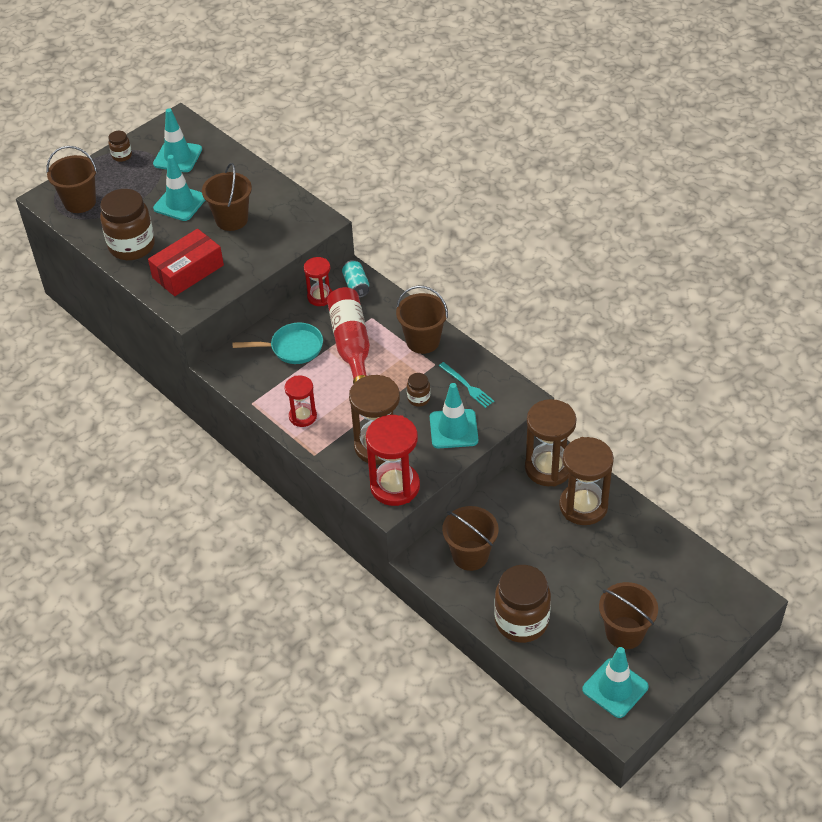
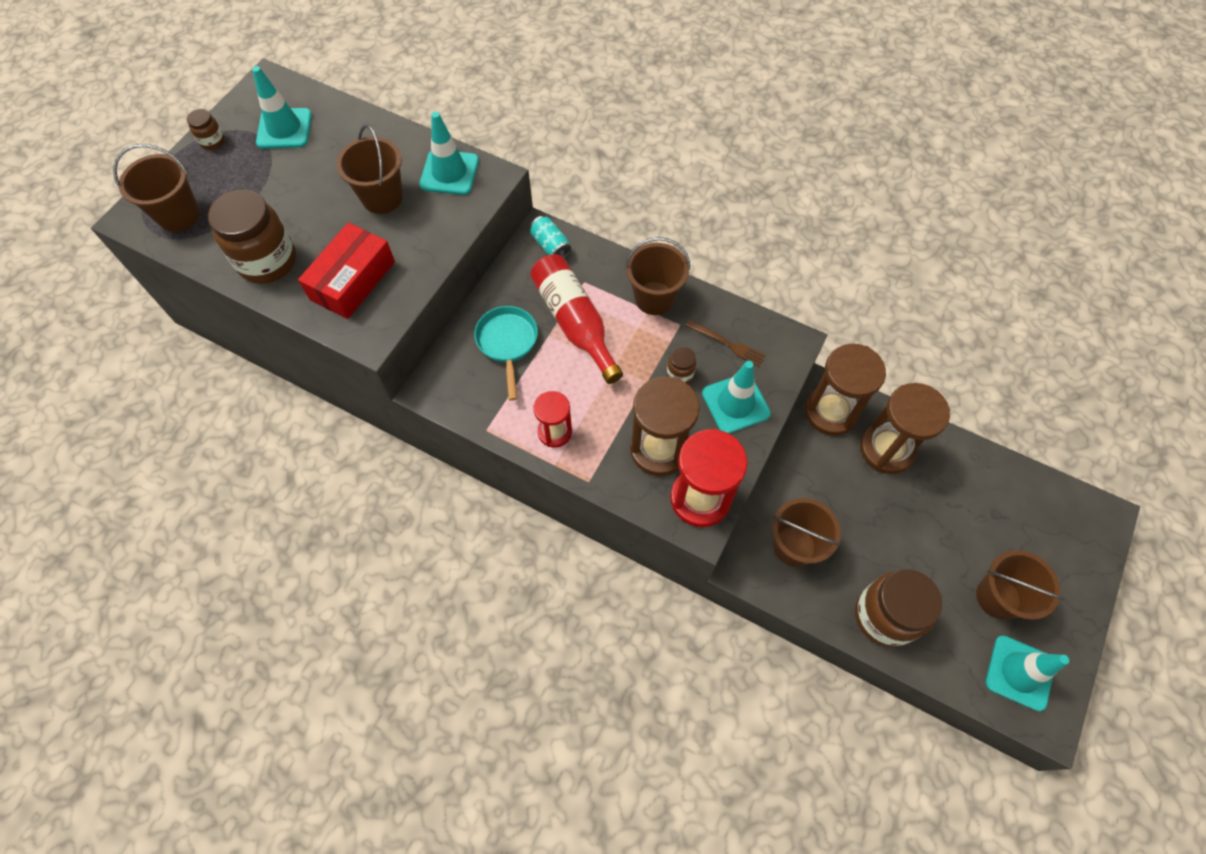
camera: 20 degrees left, 15 degrees up
turquoise traffic cone [153,155,205,221] -> turquoise traffic cone moved to [419,112,479,195]
turquoise pan [233,323,323,364] -> turquoise pan turned 75 degrees counterclockwise [474,306,538,401]
red hourglass [304,257,332,306] -> none
turquoise fork [439,362,494,408] -> brown fork [686,320,766,367]

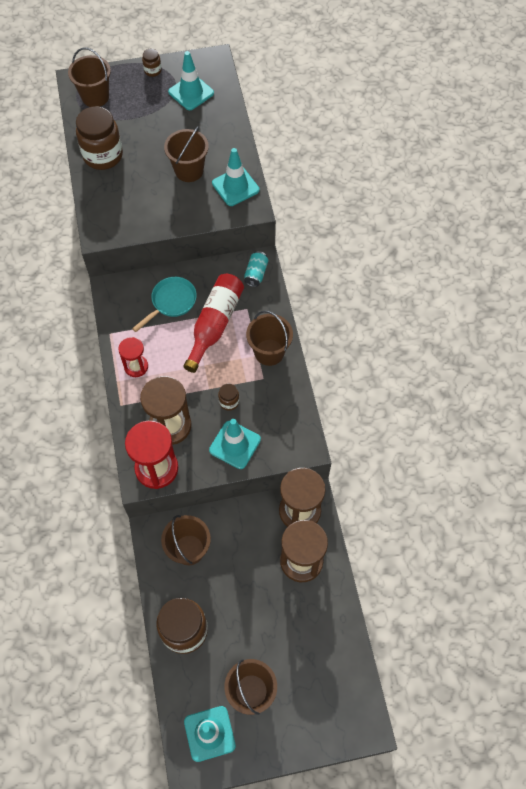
camera: 50 degrees right, 0 degrees up
red box [298,222,395,319] -> none
brown fork [686,320,766,367] -> none

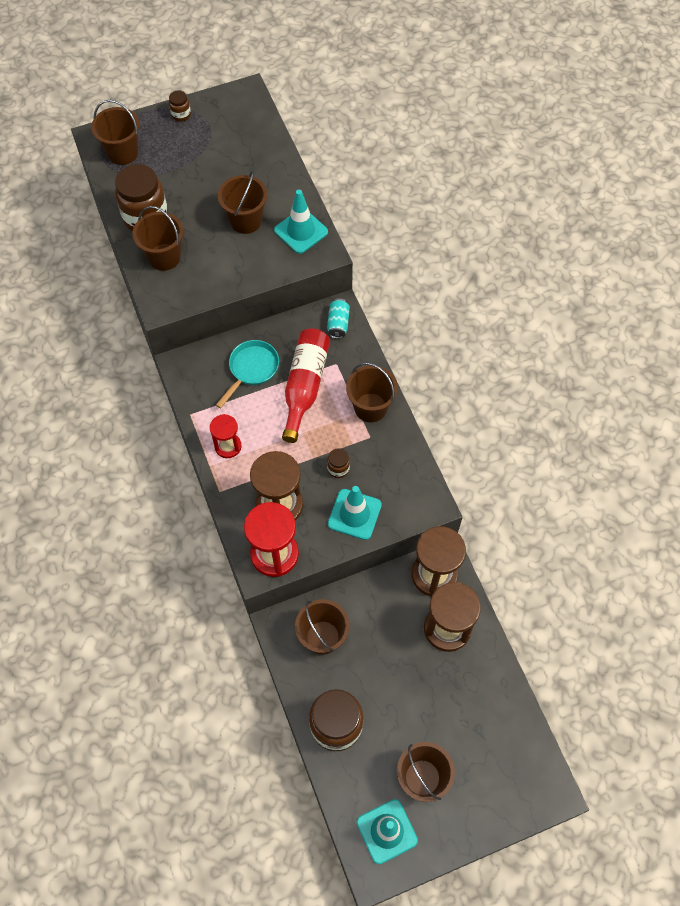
camera: 10 degrees left, 0 degrees up
turquoise traffic cone [168,51,214,110] -> none
none -> brown bucket [133,206,183,271]

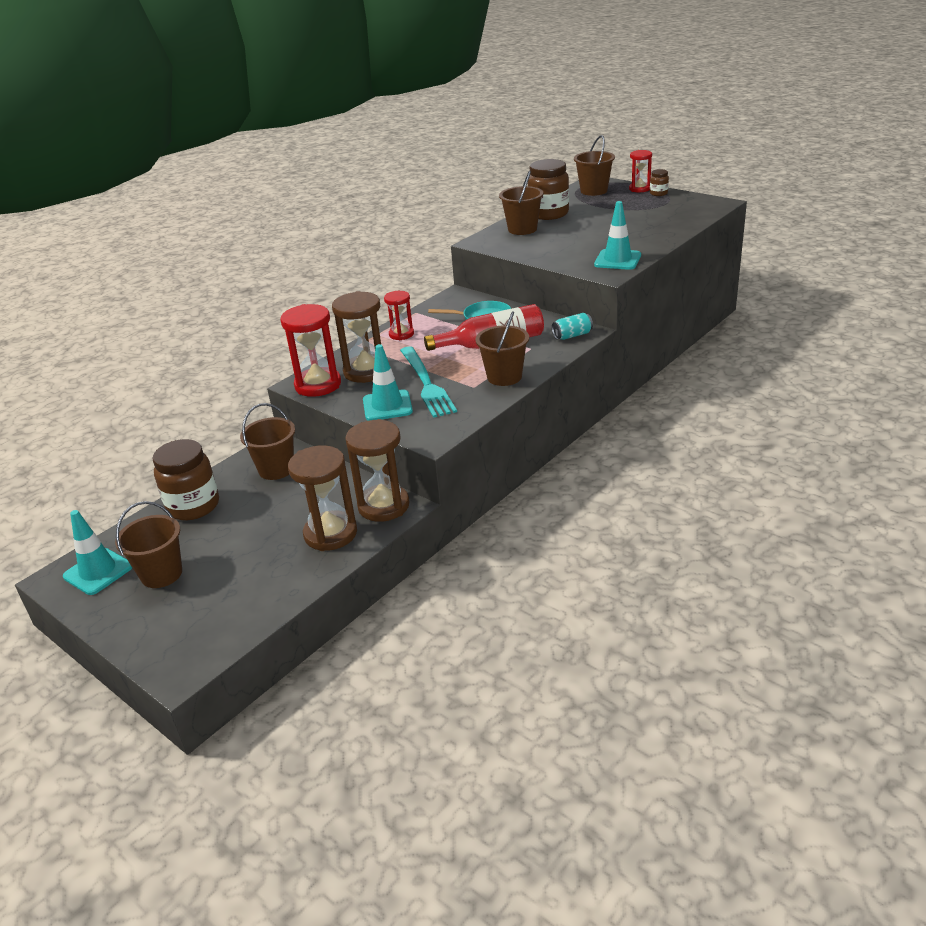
camera: 65 degrees right, 30 degrees down
brown bucket [218,171,267,234] -> none
brown jar [327,448,350,478] -> turquoise fork [400,346,457,418]
none -> red hourglass [629,150,652,192]

